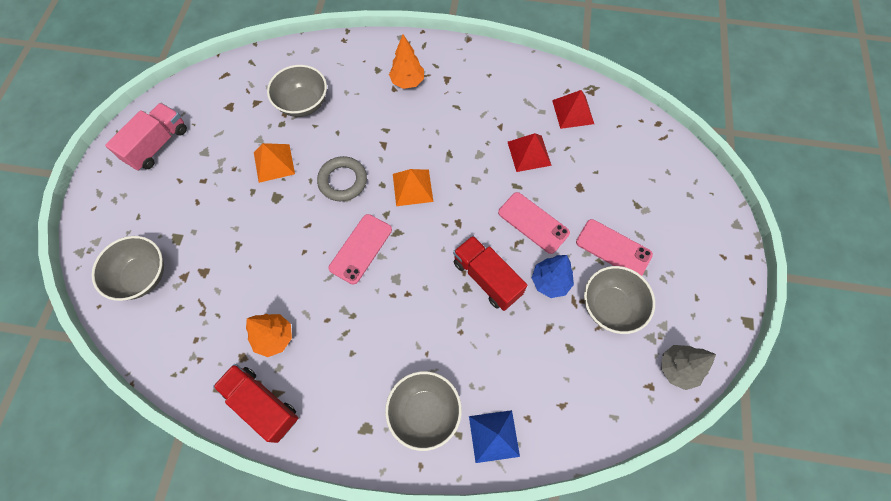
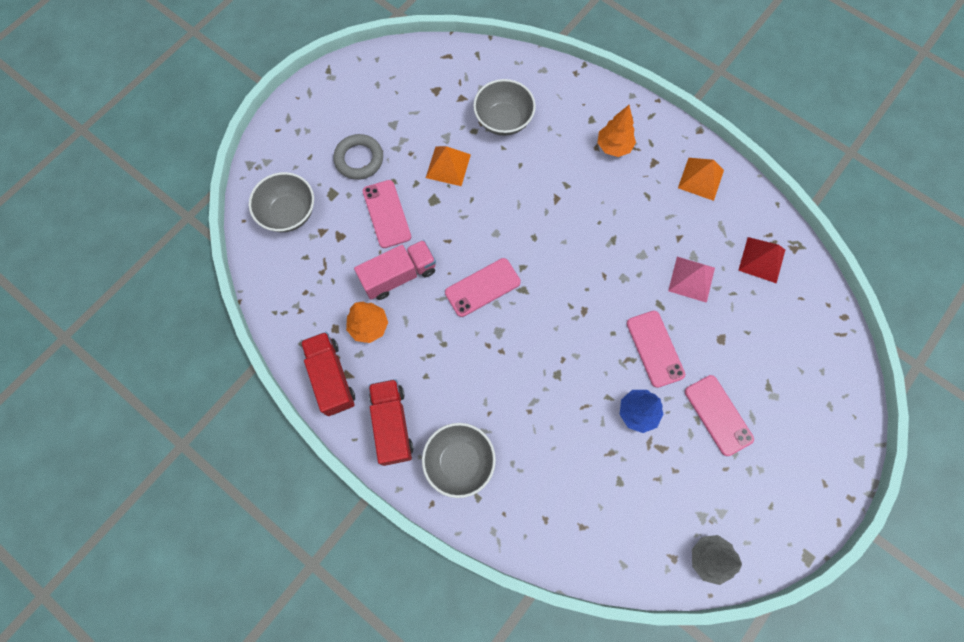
camera: 30 degrees right, 5 degrees up
pink truck [105,103,187,171] -> pink truck moved to [354,240,436,300]
grey ring [317,156,367,201] -> grey ring moved to [333,134,383,180]
orange pyramid [393,169,433,206] -> orange pyramid moved to [678,158,724,201]
red truck [453,235,528,311] -> red truck moved to [369,379,413,466]
blue pyramid [469,410,520,463] -> none
red pyramid [508,133,552,172] -> pink pyramid [668,257,715,303]
grey bowl [584,266,655,334] -> none
none -> pink phone [363,180,411,248]

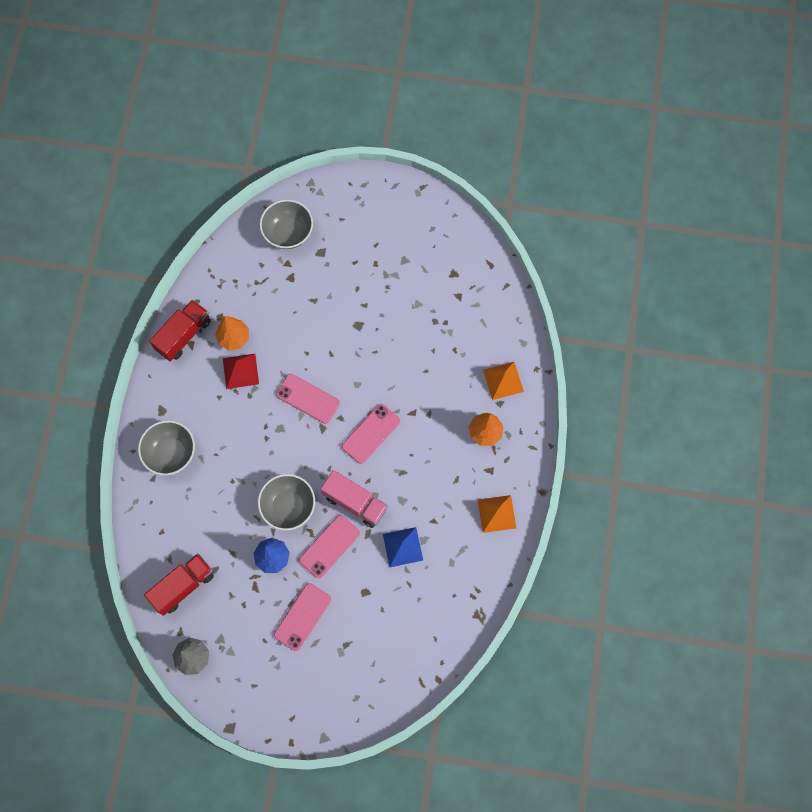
camera: 60 degrees right, 0 degrees up
grey ring [333,134,383,180] -> none
pink truck [354,240,436,300] -> pink truck moved to [321,470,388,528]
pink phone [363,180,411,248] -> pink phone moved to [342,404,400,464]
red truck [369,379,413,466] -> red truck moved to [144,553,214,616]
orange pyramid [426,146,471,186] -> orange pyramid moved to [483,362,524,400]
grey bowl [473,79,536,136] -> grey bowl moved to [258,474,315,530]
pink pyramid [668,257,715,303] -> blue pyramid [383,527,423,567]
red pyramid [738,237,785,284] -> red pyramid moved to [223,354,259,389]

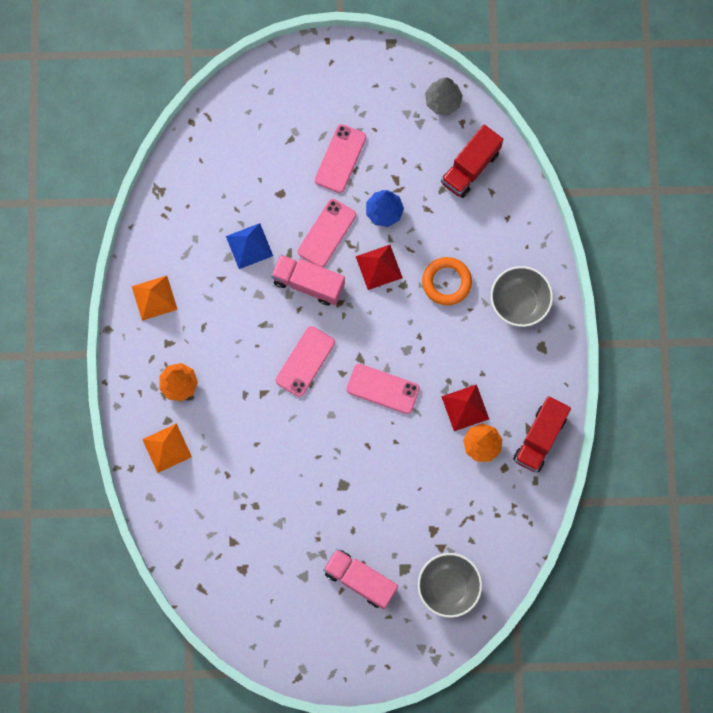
camera: 170 degrees right, 5 degrees up
grey bowl [258,474,315,530] -> red pyramid [356,245,403,290]
none -> pink truck [323,549,398,609]
none -> orange ring [422,257,472,305]

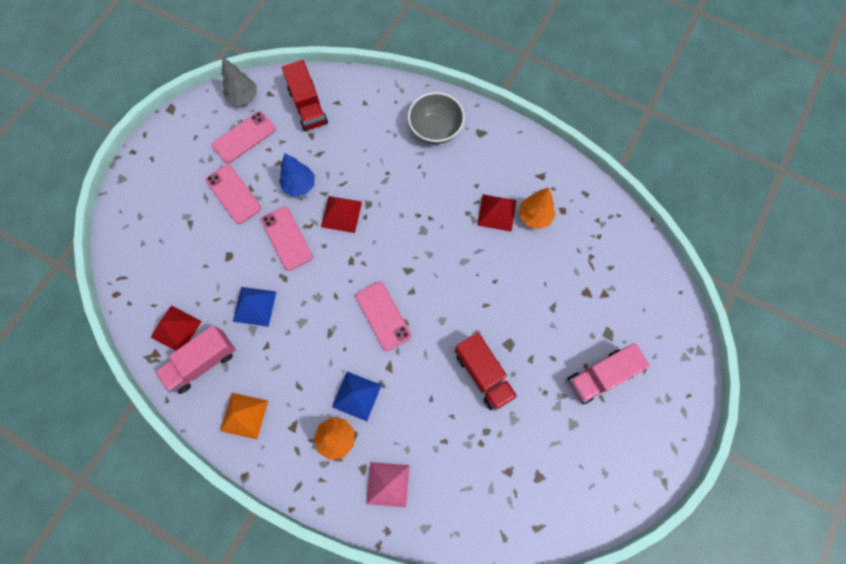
camera: 60 degrees left, 5 degrees down
orange pyramid [142,423,192,473] -> pink pyramid [366,462,410,507]
pink truck [271,254,345,305] -> pink truck moved to [155,325,236,394]
pink phone [347,364,420,414] -> pink phone moved to [212,111,276,163]
grey bowl [418,553,482,618] -> none
orange ring [422,257,472,305] -> none
red truck [513,396,571,472] -> red truck moved to [455,332,518,411]
none -> red pyramid [150,306,202,351]
none -> blue pyramid [332,372,382,421]

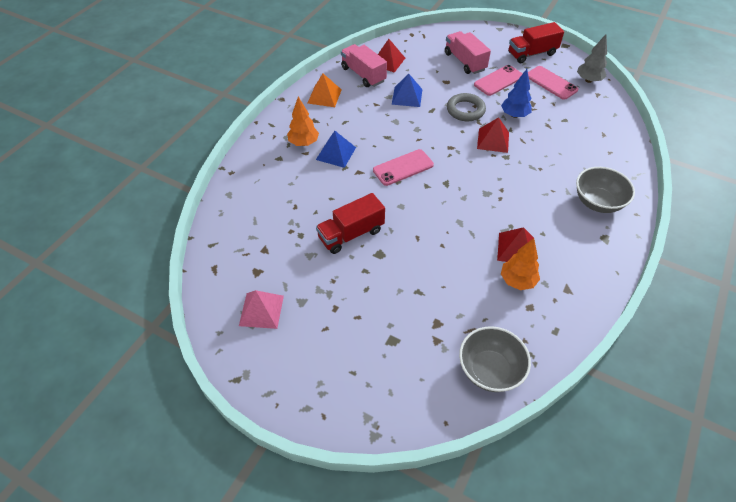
camera: 90 degrees right, 20 degrees down
pink phone [261,206,313,271] -> grey ring [447,93,486,121]
red truck [282,60,328,131] -> red truck moved to [508,22,564,63]
pink pyramid [366,462,410,507] -> pink pyramid moved to [239,290,284,329]
pink truck [567,343,650,404] -> pink truck moved to [445,31,491,74]
none -> grey bowl [459,326,531,392]

